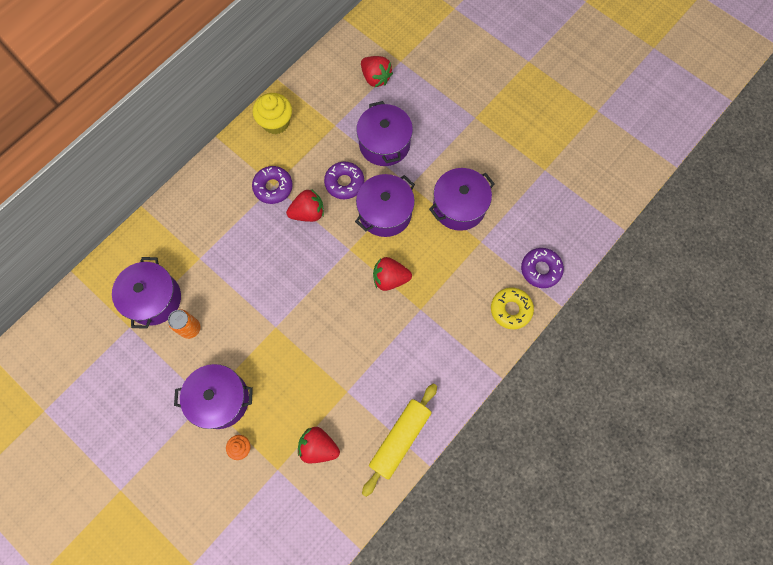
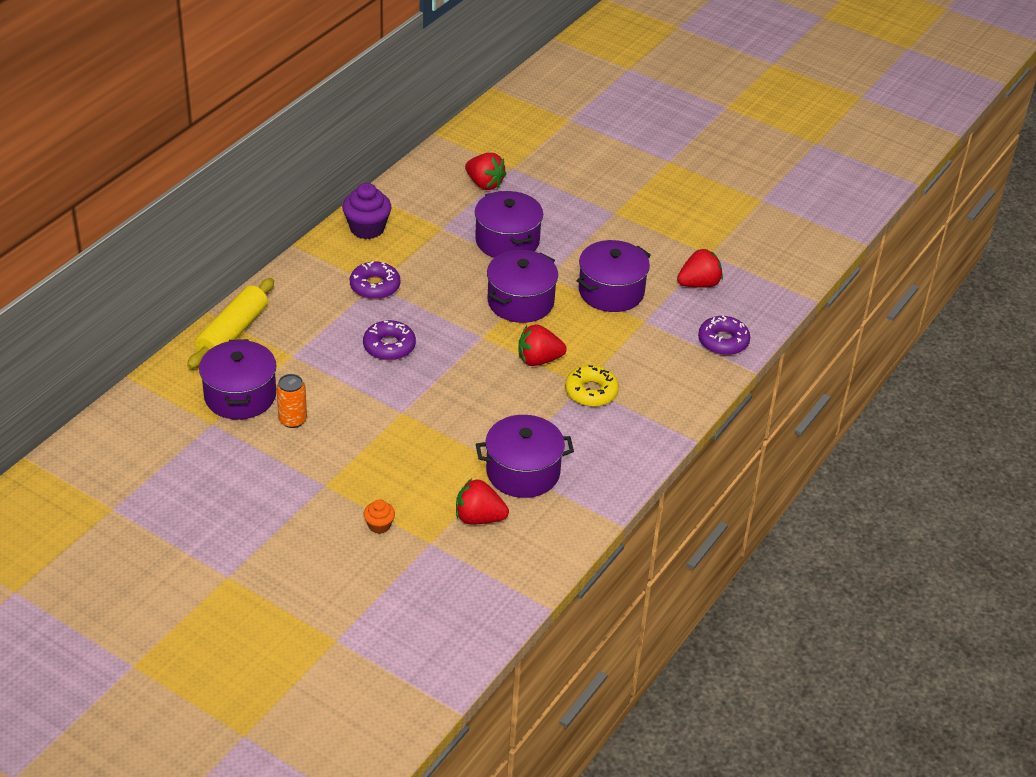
camera: 10 degrees left, 30 degrees down
purple pot [174,364,253,429] -> purple pot moved to [476,415,574,498]
yellow cupcake [252,93,292,134] -> purple cupcake [342,183,391,239]
red strawberry [286,189,324,222] -> red strawberry moved to [677,249,723,288]
purple donut [324,162,364,199] -> purple donut moved to [363,320,416,360]
yellow rolling pin [362,383,437,497] -> yellow rolling pin moved to [187,278,274,369]
yellow donut [491,288,534,329] -> yellow donut moved to [565,365,619,407]

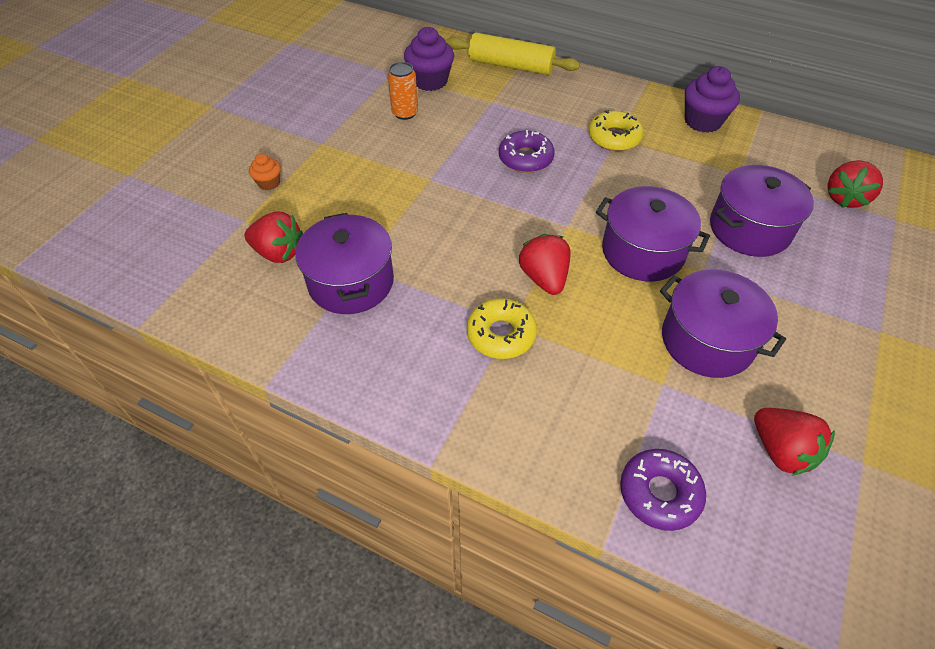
camera: 85 degrees right, 10 degrees up
purple pot [199,339,277,420] -> purple cupcake [404,27,454,91]
purple donut [350,261,400,299] -> yellow donut [588,110,644,151]
red strawberry [456,479,509,525] -> red strawberry turned 105 degrees clockwise [244,211,303,263]

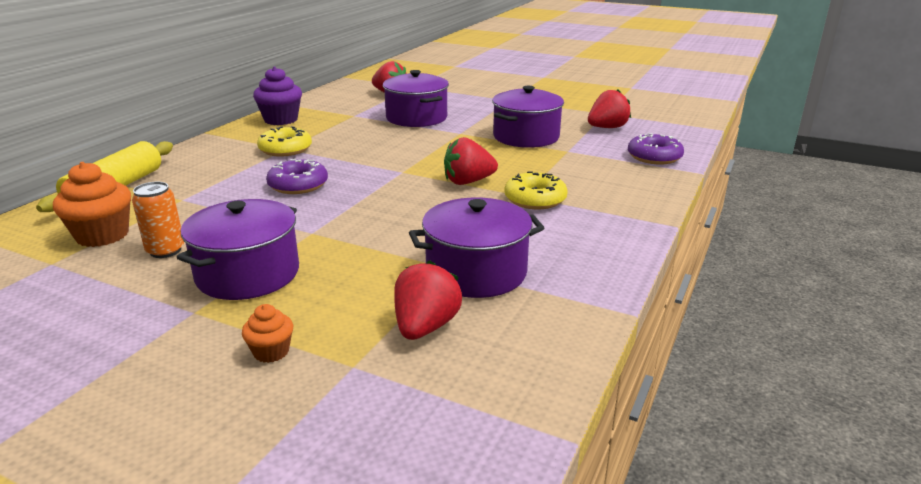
camera: 90 degrees left, 25 degrees down
purple cupcake [404,27,454,91] -> orange cupcake [53,162,131,247]
purple pot [596,186,710,281] -> purple pot moved to [177,199,299,300]

